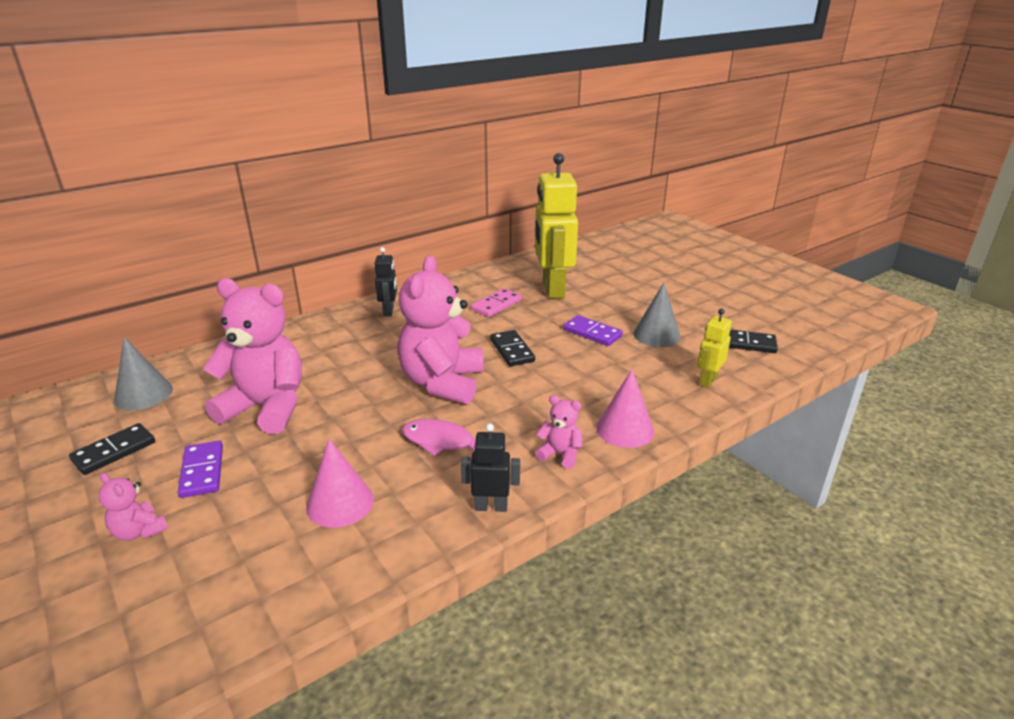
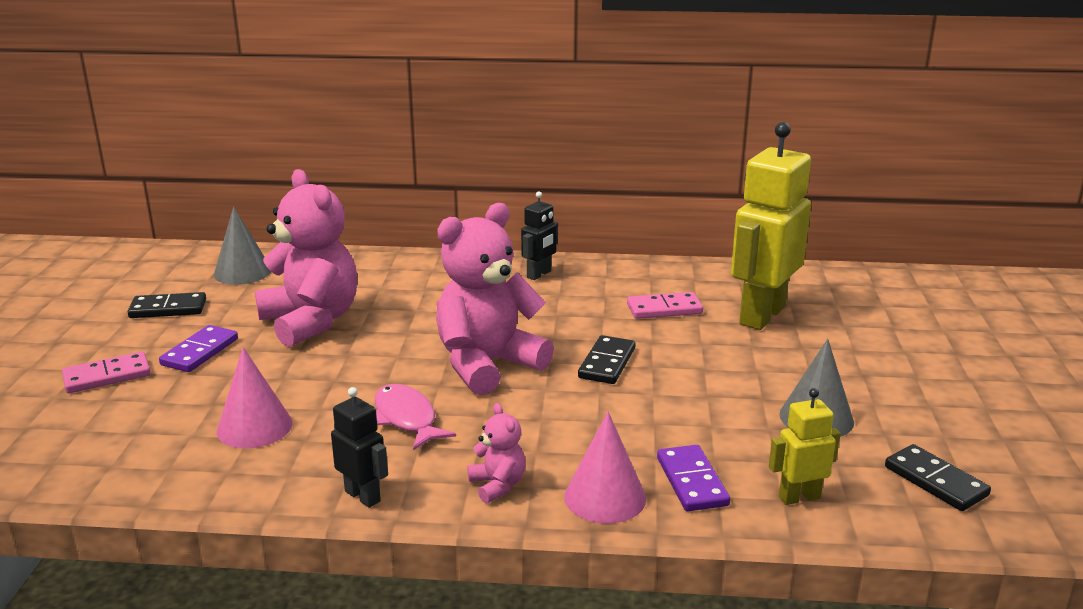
camera: 40 degrees right, 5 degrees down
pink teddy bear [99,473,168,541] -> pink domino [62,352,151,393]
purple domino [564,315,623,346] -> purple domino moved to [657,445,730,511]

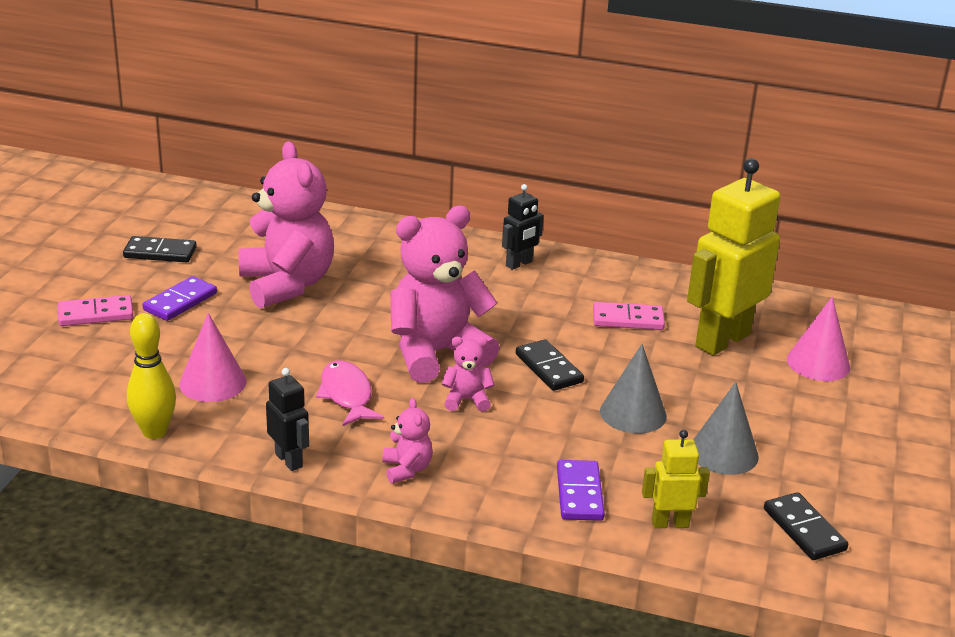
camera: 10 degrees right, 5 degrees up
grey cone [214,207,271,285] -> grey cone moved to [600,344,667,434]
pink cone [564,412,646,524] -> pink cone moved to [787,296,850,381]
black domino [578,335,635,384] -> black domino turned 60 degrees counterclockwise [516,339,584,391]
none -> yellow bowling pin [127,313,176,439]
none -> pink teddy bear [442,337,495,412]

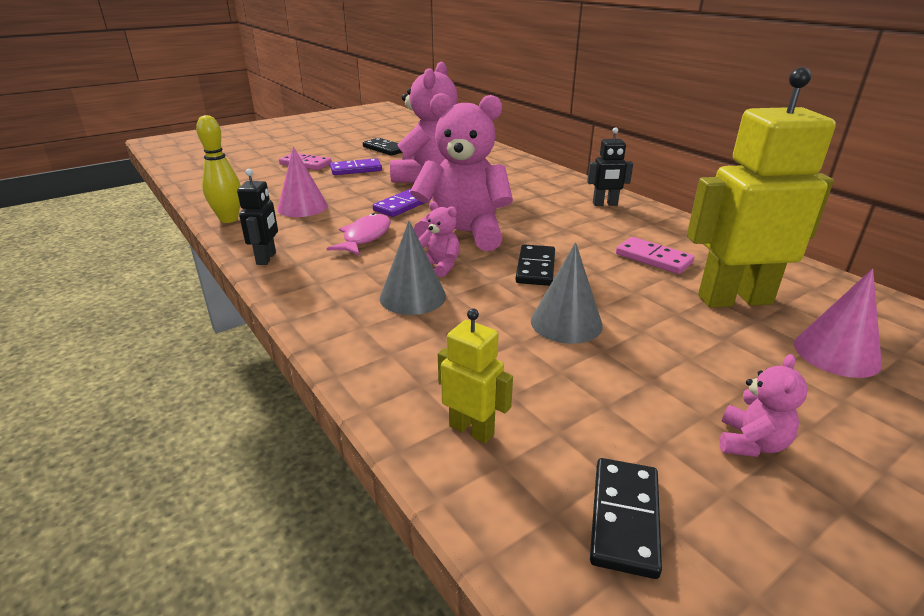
camera: 40 degrees right, 0 degrees up
pink teddy bear [382,398,433,484] -> pink teddy bear moved to [720,354,808,457]
purple domino [557,460,605,521] -> purple domino moved to [373,189,424,217]
grey cone [693,382,759,475] -> grey cone moved to [380,221,446,315]

